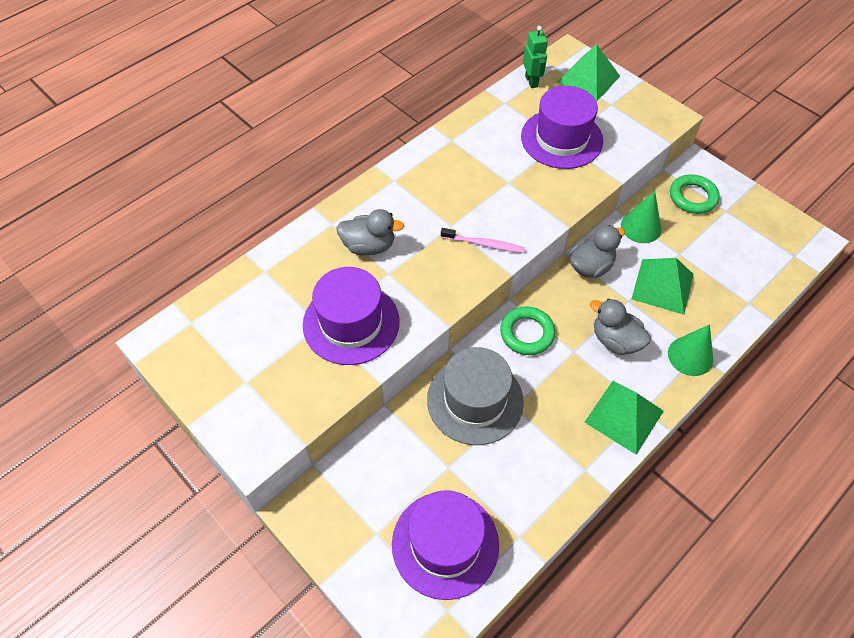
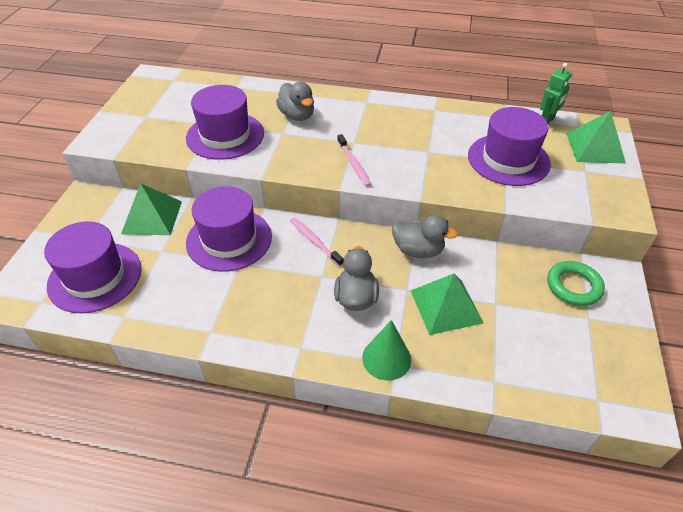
camera: 55 degrees right, 10 degrees down
grey hat [427,347,524,445] -> purple hat [186,186,272,272]
green ring [500,306,555,355] -> pink toothbrush [290,217,344,267]
green pyramid [585,381,664,455] -> green pyramid moved to [121,183,182,235]
green cone [621,191,661,243] -> none

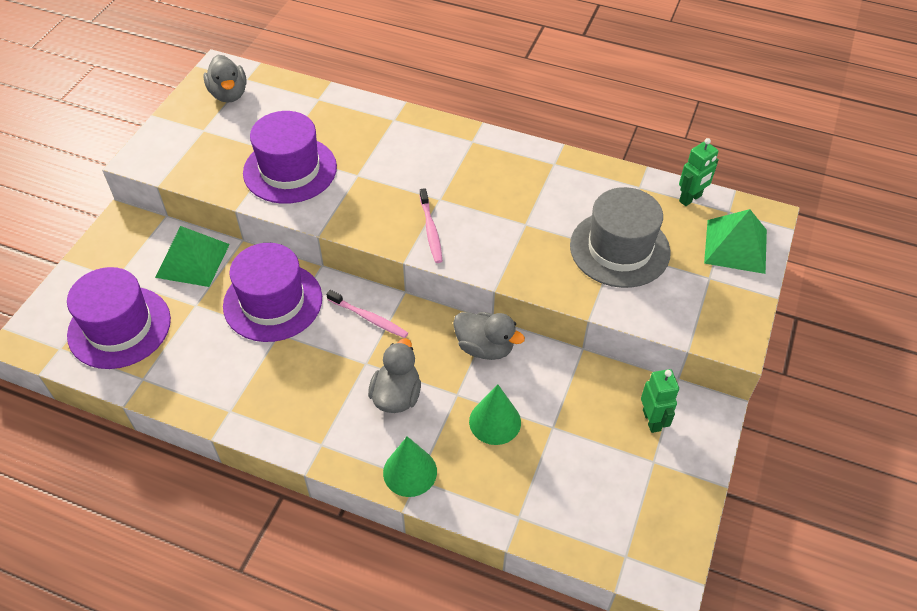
camera: 10 degrees right, 5 degrees up
grey duck [276,82,314,121] -> grey duck moved to [203,55,247,103]
pink toothbrush [290,217,344,267] -> pink toothbrush turned 150 degrees clockwise [326,290,408,338]
green pyramid [411,273,484,335] -> green cone [469,384,521,445]
purple hat [468,107,551,186] -> grey hat [570,187,671,288]
green ring [547,261,605,306] -> green robot [641,369,679,433]

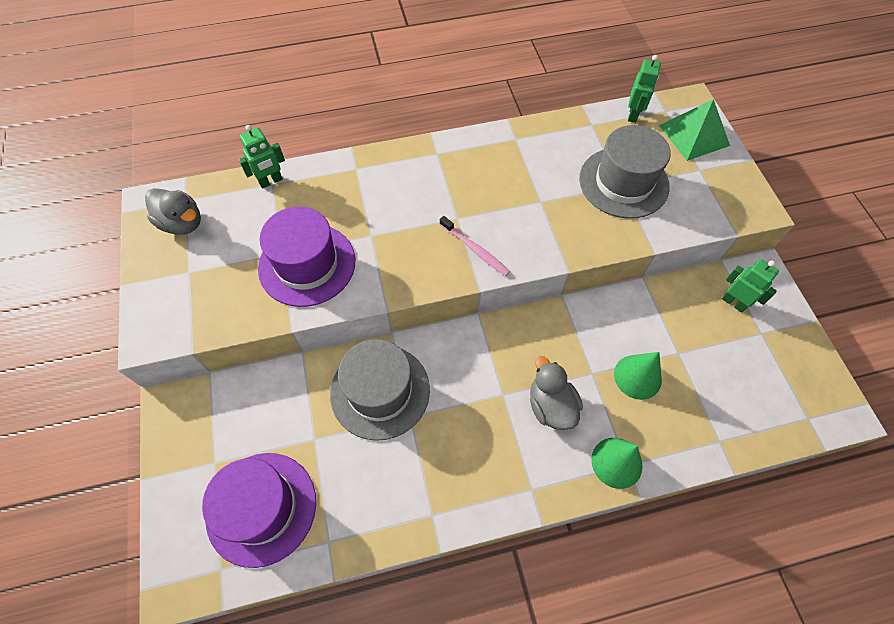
camera: 35 degrees left, 10 degrees up
green pyramid [155,226,230,287] -> none
purple hat [223,243,322,342] -> grey hat [330,339,430,441]
pink toothbrush [326,290,408,338] -> none
grey duck [453,312,525,360] -> none
none -> green robot [239,125,285,189]

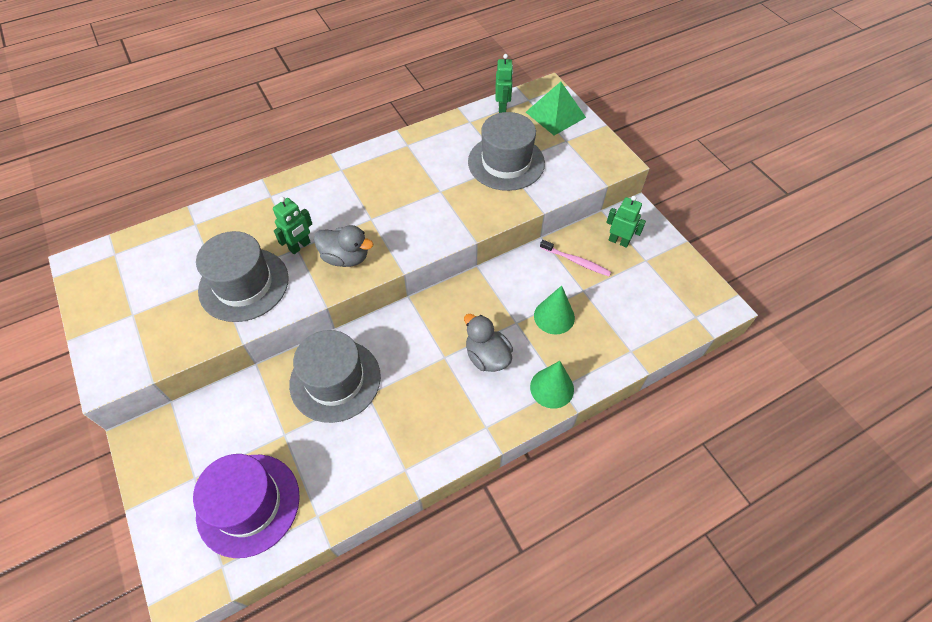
camera: 15 degrees left, 5 degrees down
grey duck [145,188,201,235] -> grey duck moved to [314,225,373,267]
green robot [239,125,285,189] -> green robot moved to [273,196,312,254]
purple hat [258,207,355,307] -> grey hat [196,231,289,322]
pink toothbrush [440,216,510,276] -> pink toothbrush moved to [540,240,611,276]

